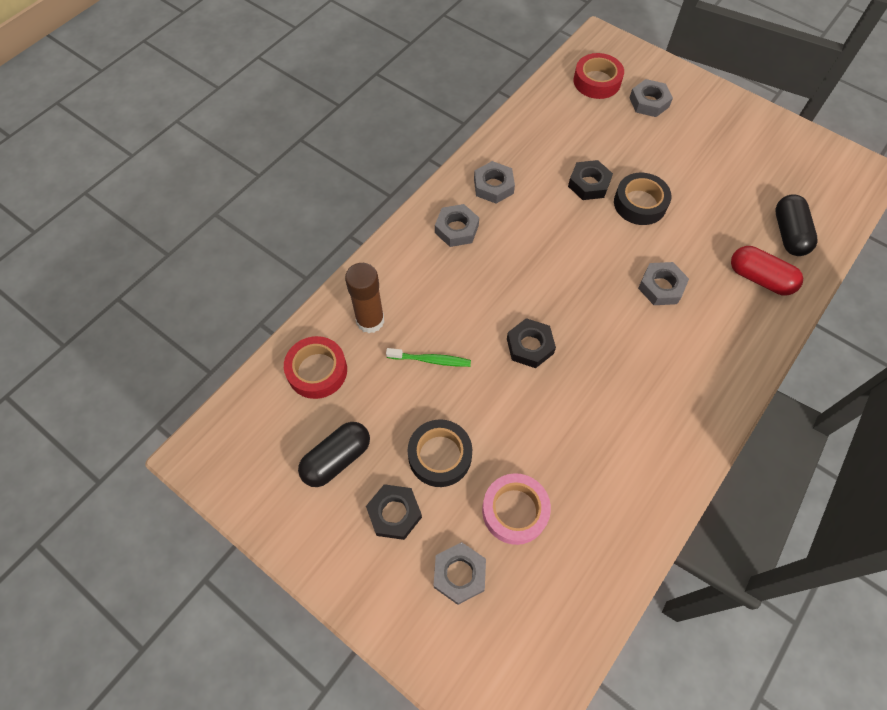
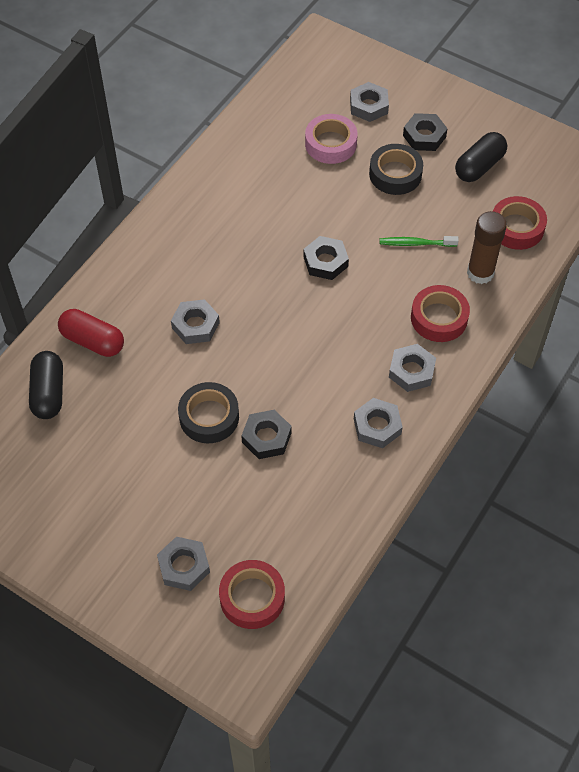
camera: 175 degrees right, 5 degrees down
none -> red tape [411,285,470,342]

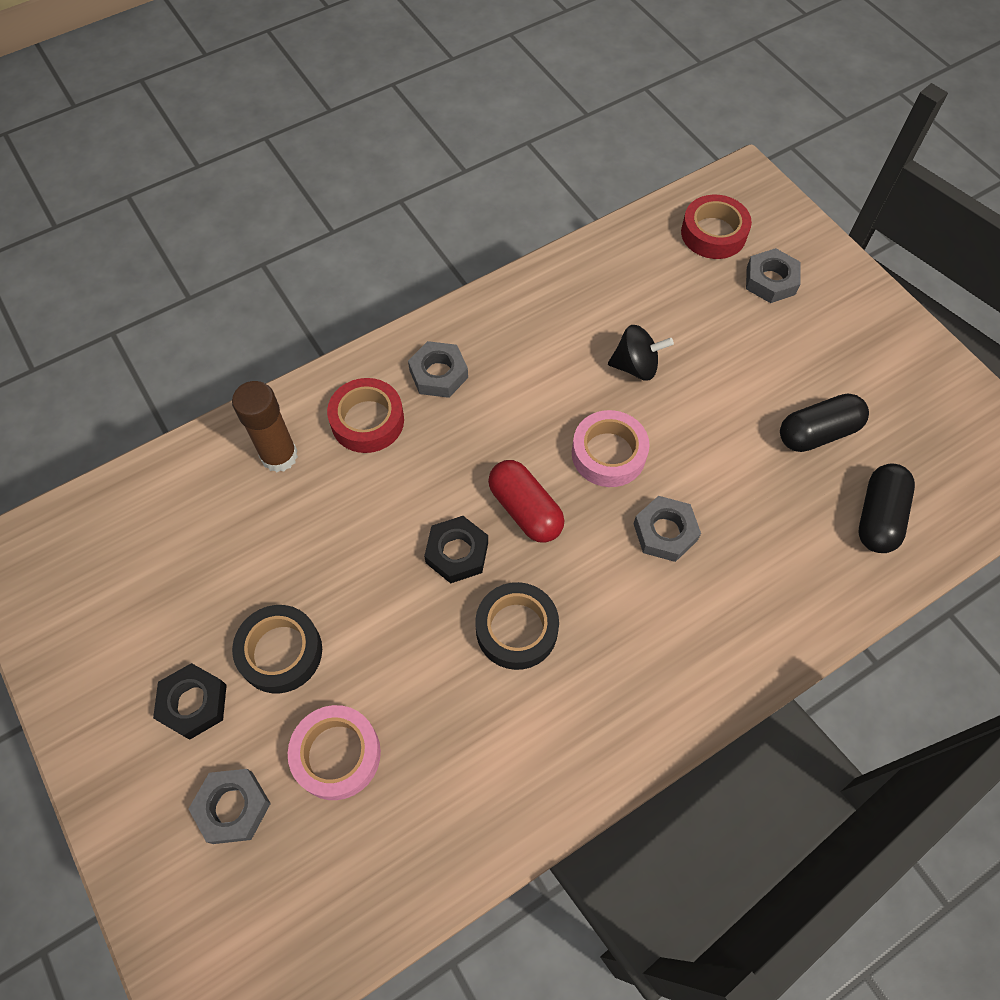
camera: 155 degrees left, 5 degrees up
red capsule [58,309,124,357] -> red capsule moved to [488,460,564,543]
black tape [178,382,239,443] -> black tape moved to [475,582,559,670]
black nut [241,410,292,459] -> black spinning top [608,325,674,381]
grey nut [354,398,403,448] -> none
green toothbrush [380,236,459,247] -> none
black capsule [455,132,507,182] -> black capsule moved to [780,393,869,452]
red tape [493,196,547,250] -> none
none -> pink tape [572,410,650,487]

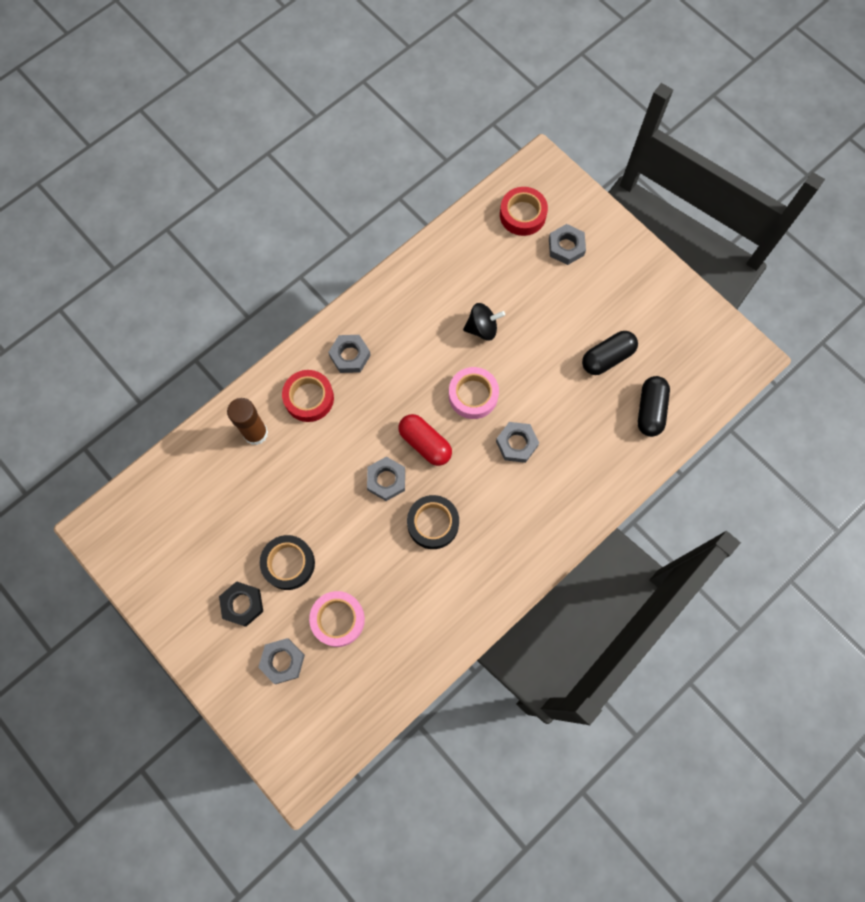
camera: 10 degrees left, 10 degrees up
black nut [424,516,488,583] -> grey nut [367,457,405,501]

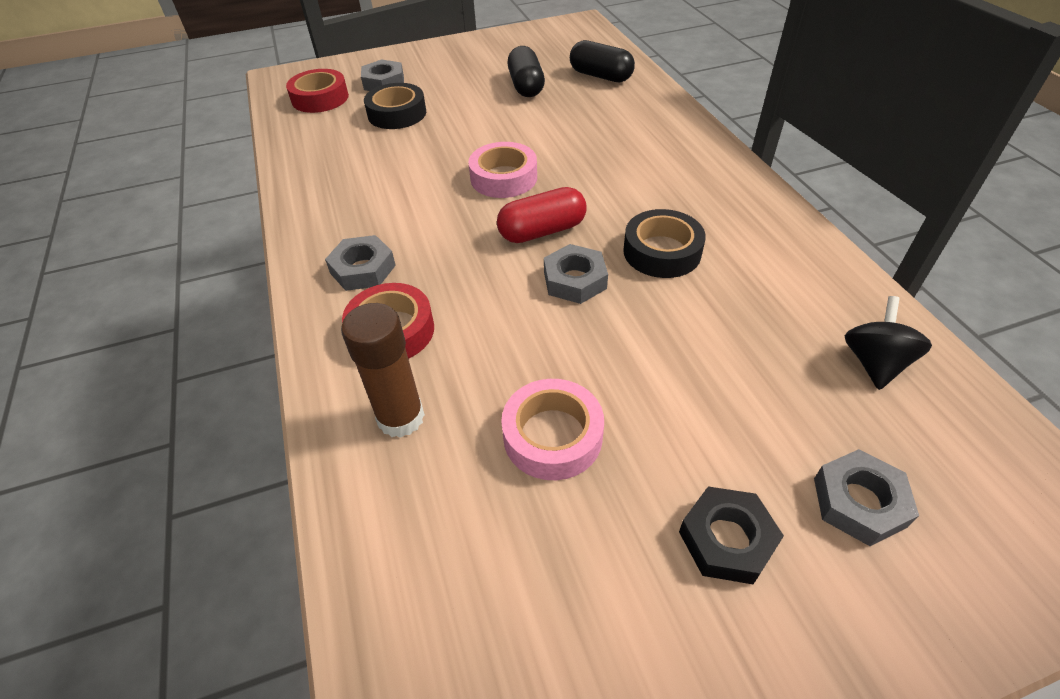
camera: 65 degrees left, 25 degrees down
black tape [260,535,315,590] -> black tape moved to [364,83,426,129]
pink tape [309,591,365,647] -> pink tape moved to [501,379,604,480]
black spinning top [463,303,505,340] -> black spinning top moved to [845,296,932,390]
grey nut [496,422,539,463] -> none

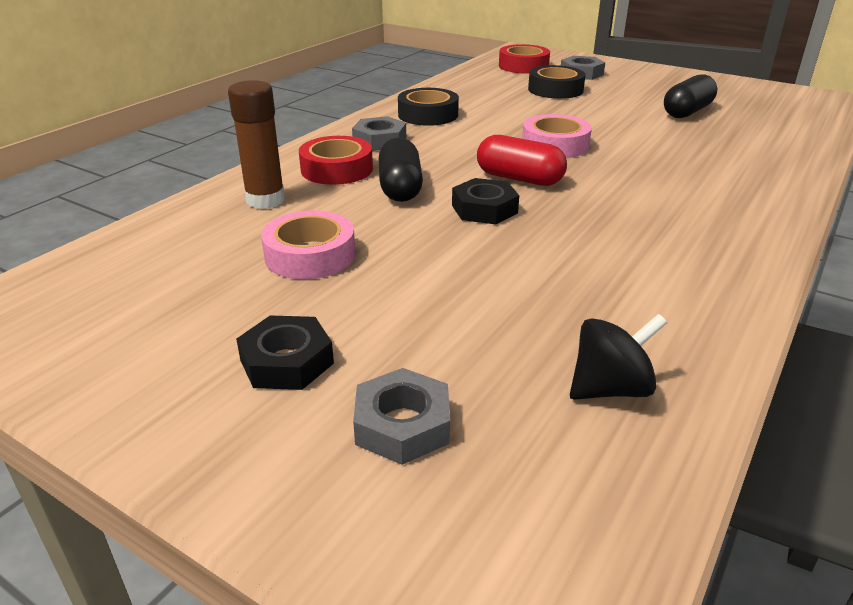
camera: 50 degrees right, 15 degrees down
grey nut [544,244,608,304] -> black nut [452,178,519,224]
black capsule [570,40,635,82] -> black capsule moved to [379,137,423,202]
black tape [623,209,706,278] -> black tape moved to [398,88,459,126]

